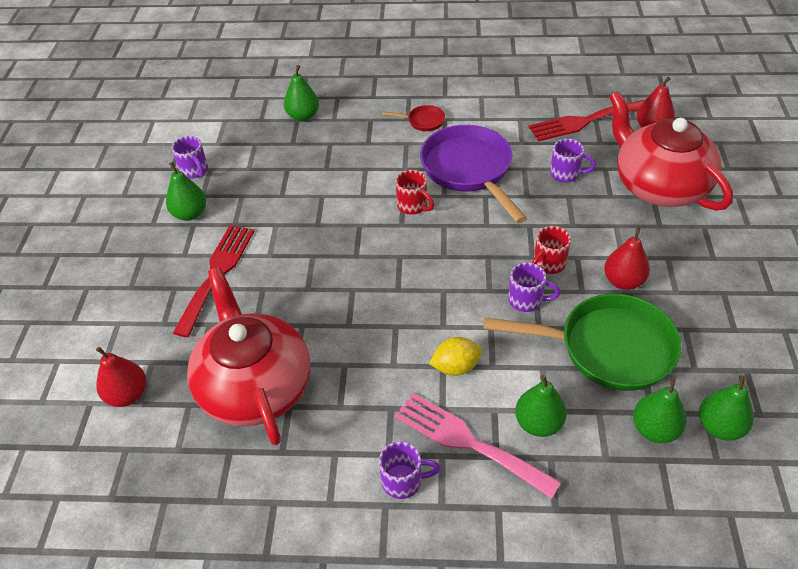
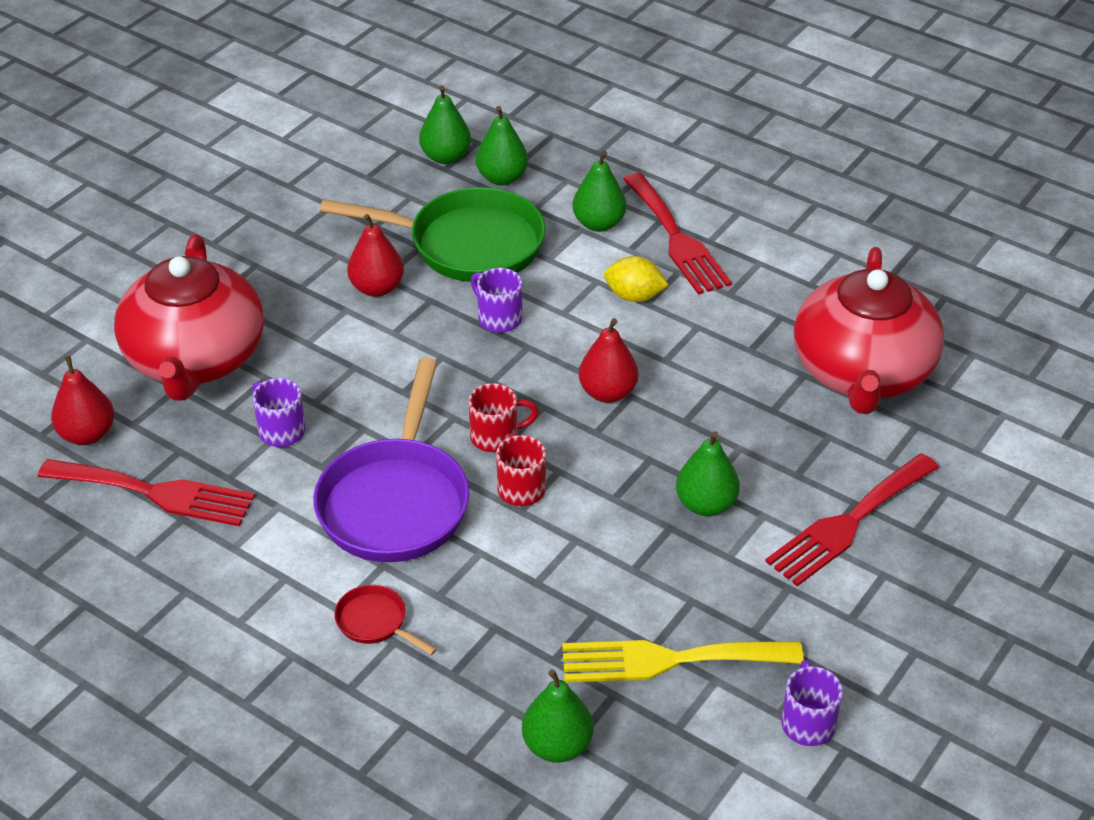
camera: 150 degrees left, 5 degrees down
red pear [96,347,147,407] -> red pear moved to [579,318,638,403]
green pear [166,162,206,221] -> green pear moved to [676,431,740,516]
purple mug [379,441,441,499] -> none
pink fork [395,393,561,499] -> red fork [623,173,732,295]
green pan [483,294,681,391] -> green pan turned 150 degrees clockwise [320,187,546,282]
red mug [532,226,571,274] -> red mug moved to [468,383,539,452]
none -> yellow fork [562,640,804,682]

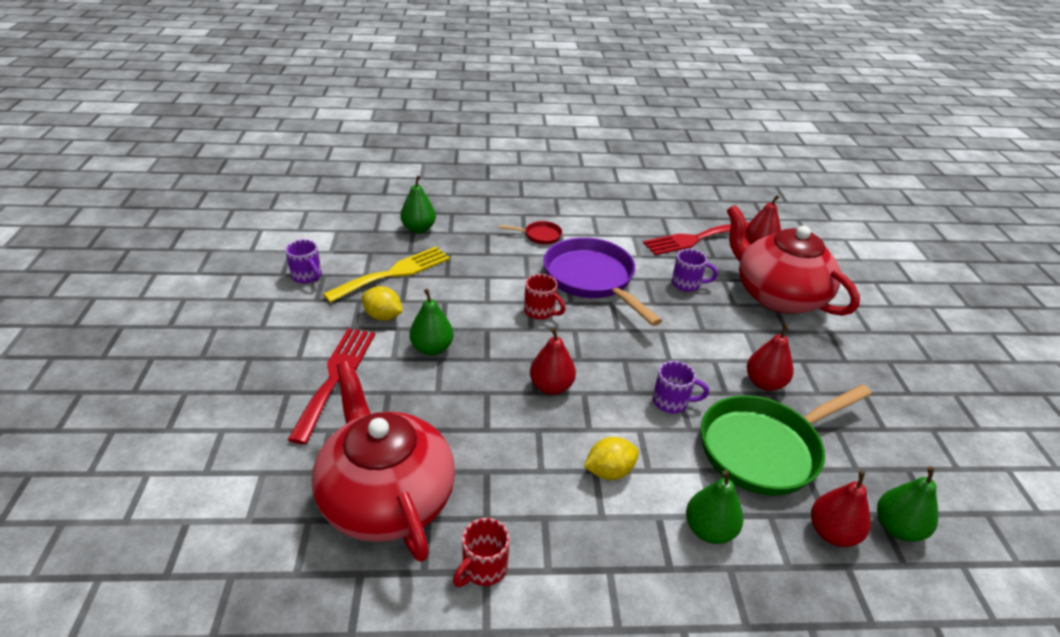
camera: 140 degrees right, 5 degrees down
red mug [468,383,539,452] -> red mug moved to [453,518,510,587]
green pear [476,106,528,186] -> red pear [811,471,871,547]
red fork [623,173,732,295] -> none
none -> yellow lemon [362,286,403,320]

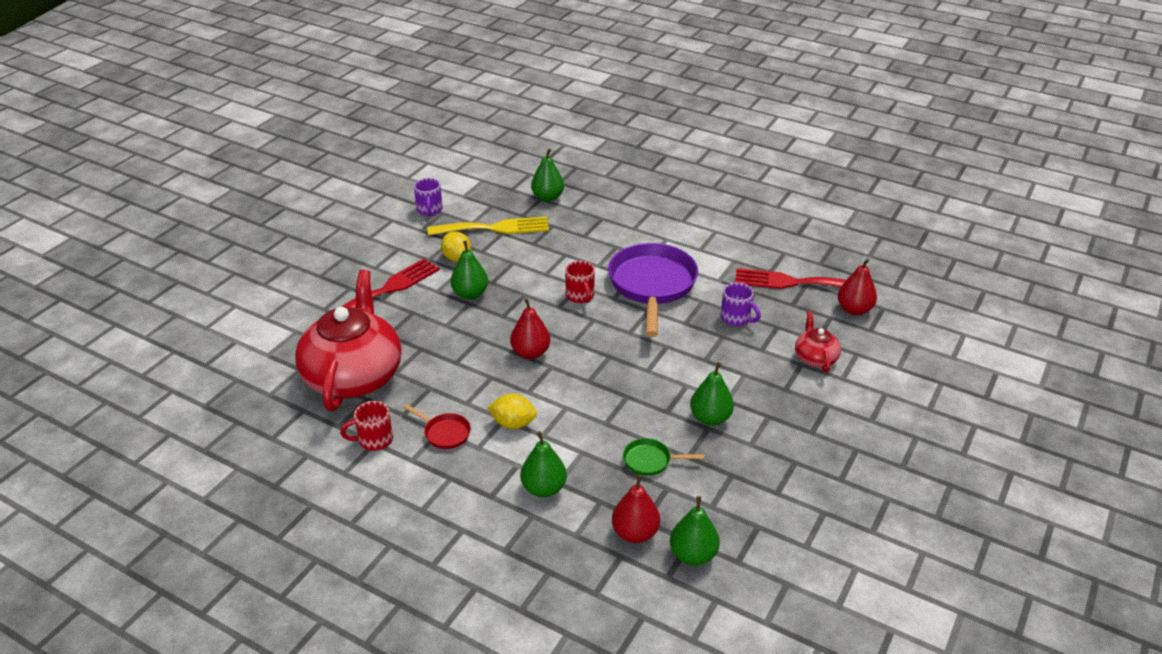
camera: 35 degrees right, 0 degrees up
red pan [500,221,562,244] -> red pan moved to [403,404,471,449]
purple mug [653,361,709,413] -> none
green pan [701,384,872,496] -> green pan [623,438,704,476], size x0.43
red teapot [727,205,860,316] -> red teapot [795,311,841,373], size x0.45
red pear [747,324,794,391] -> green pear [690,362,734,426]

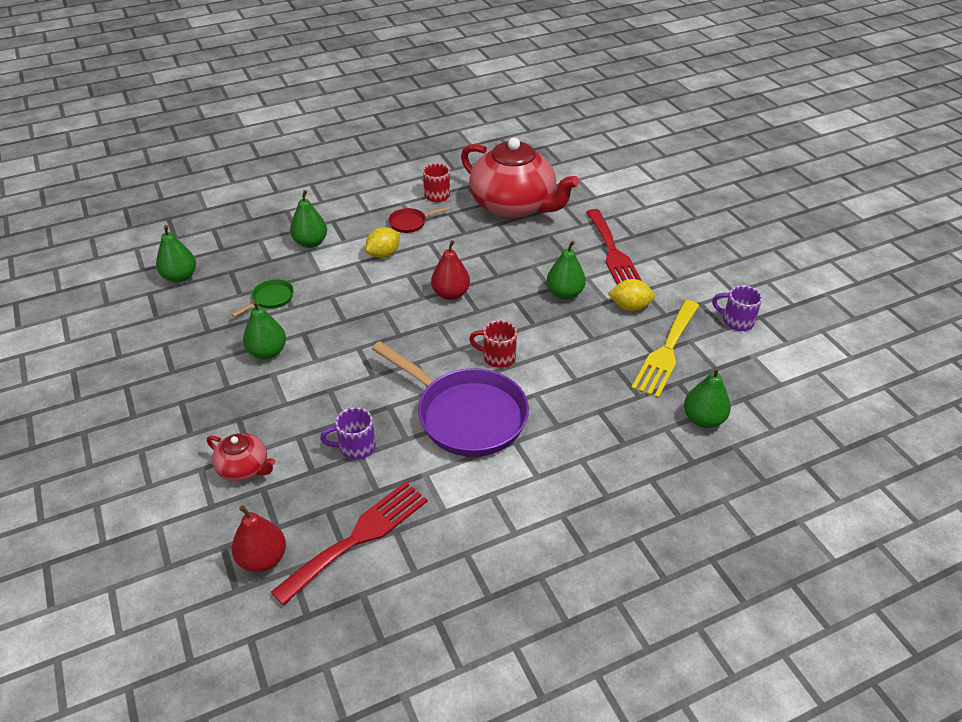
camera: 125 degrees right, 5 degrees up
red pear [612,475,660,543] -> none

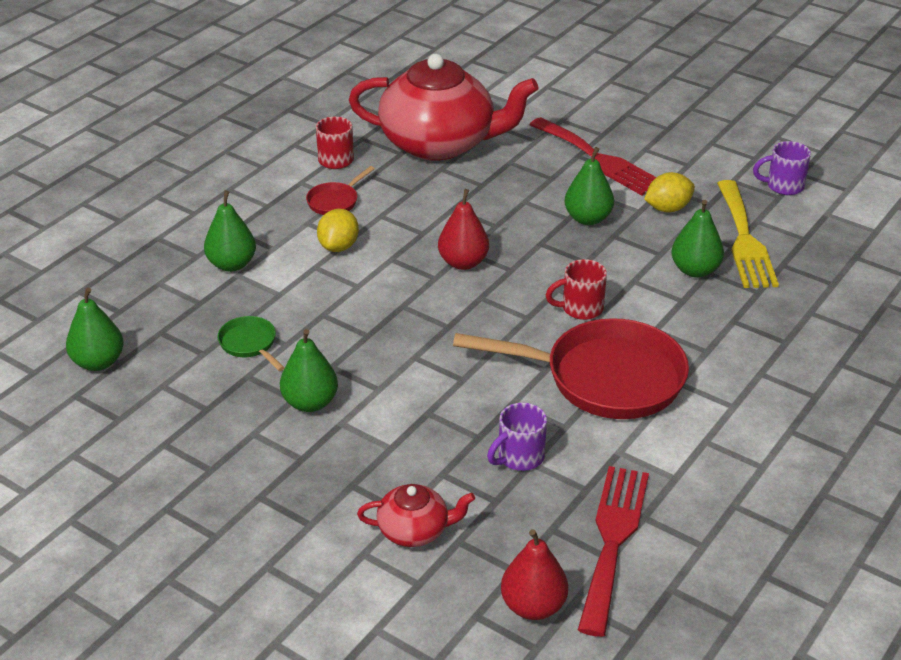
camera: 30 degrees left, 5 degrees down
green pan [231,279,294,317] -> green pan turned 45 degrees counterclockwise [217,316,285,371]
purple pan [372,341,529,457] -> red pan [453,318,689,419]
green pear [684,367,731,428] -> green pear moved to [671,200,724,278]

